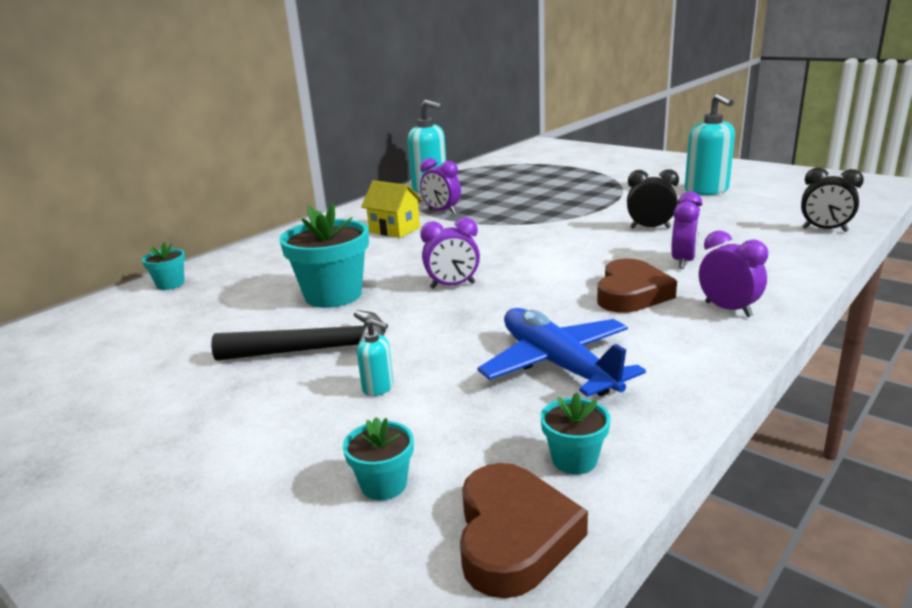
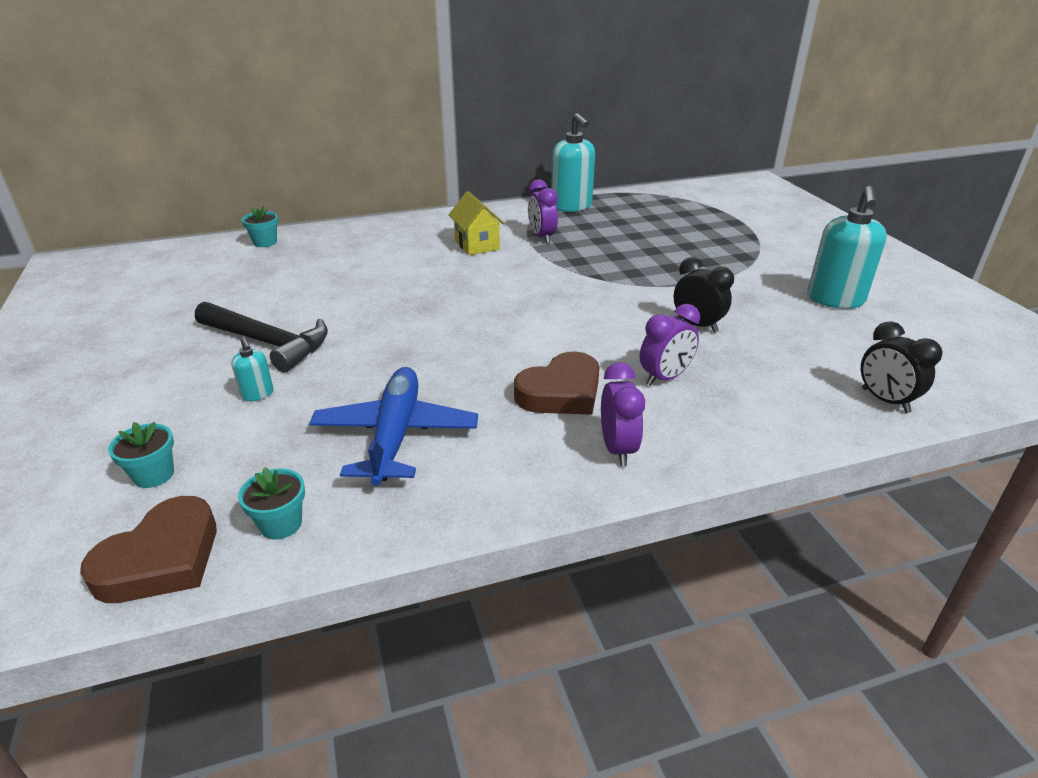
camera: 30 degrees right, 10 degrees up
turquoise flower pot [279,202,369,308] -> none
purple clock [420,218,480,289] -> none

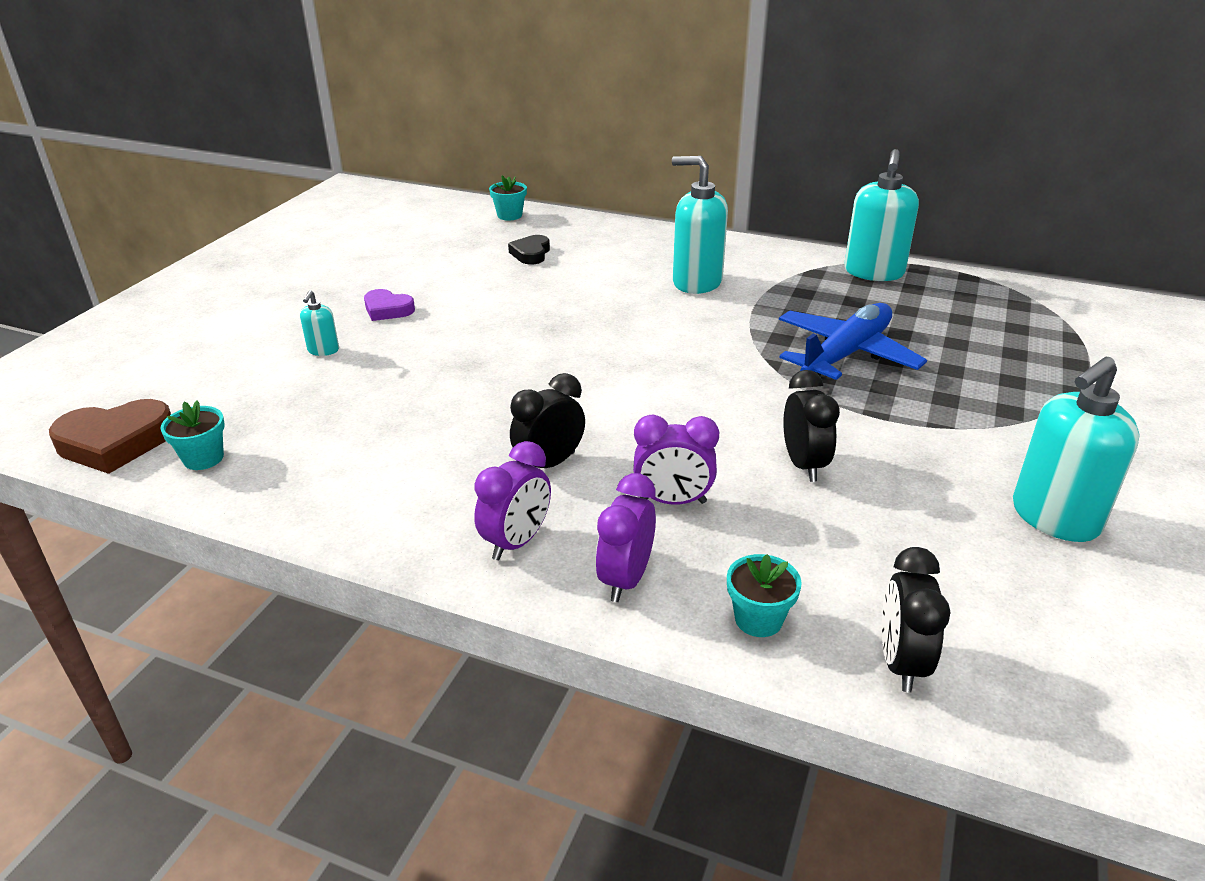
camera: 40 degrees right, 0 degrees up
turquoise flower pot [108,422,174,488] -> turquoise flower pot moved to [727,554,802,637]
black hammer [195,302,328,373] -> purple heart [364,289,415,321]
blue plane [309,367,478,486] -> blue plane moved to [779,303,927,380]
yellow house [449,191,505,255] -> turquoise soap dispenser [672,156,728,294]
brown heart [514,352,600,415] -> black clock [510,373,585,468]
purple clock [528,180,558,244] -> purple clock moved to [595,473,656,602]
none -> black heart [508,235,550,264]

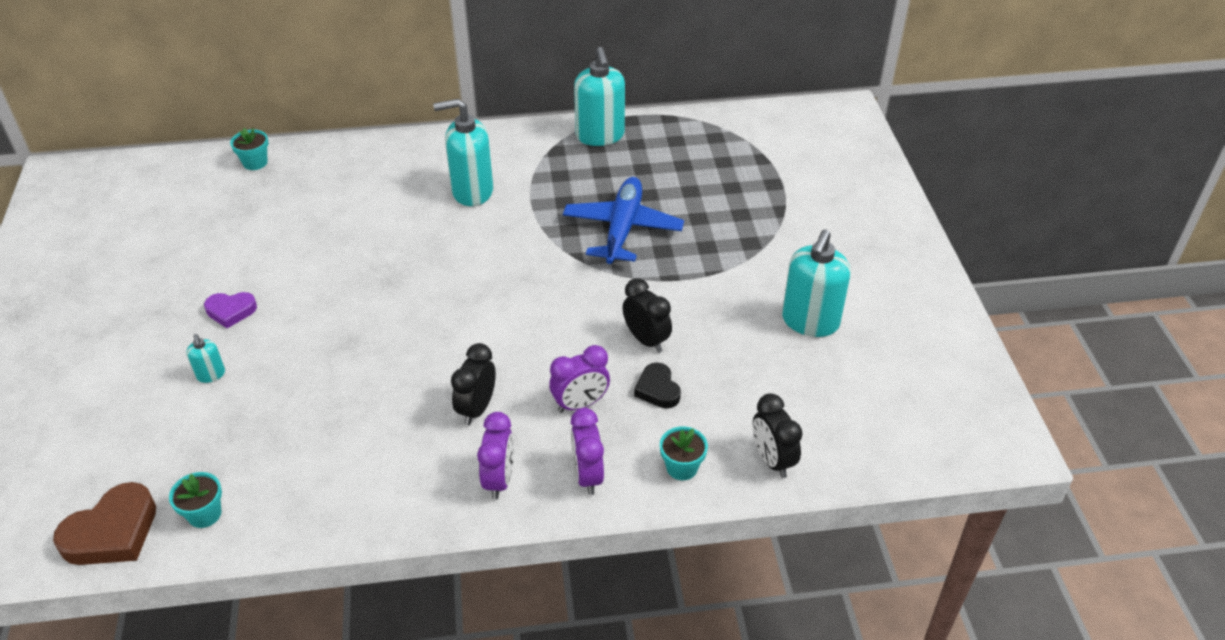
camera: 30 degrees left, 10 degrees up
black heart [508,235,550,264] -> black heart moved to [634,362,681,408]

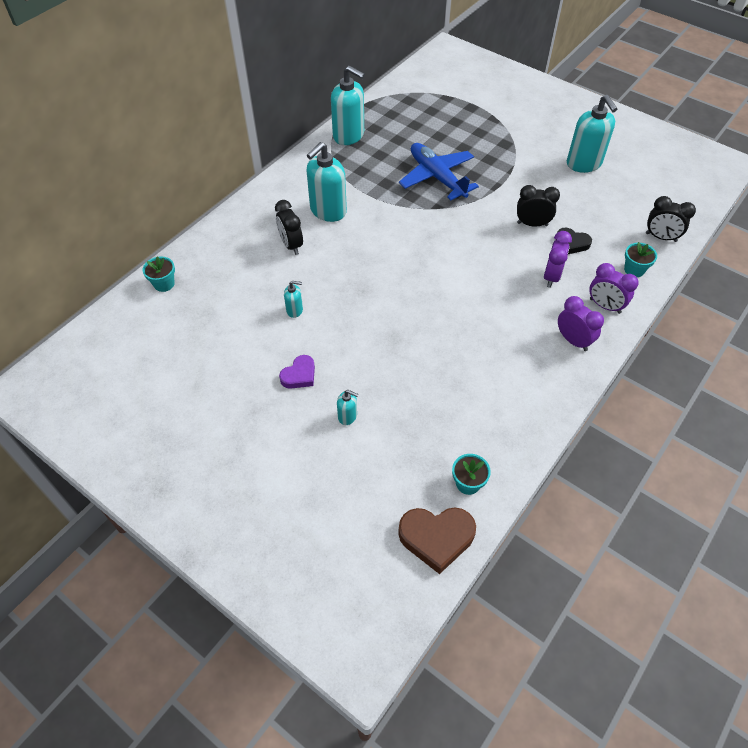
camera: 45 degrees left, 10 degrees up
brown heart [53,482,156,565] -> brown heart turned 90 degrees clockwise [398,507,476,574]
black clock [451,343,496,426] -> black clock moved to [275,200,303,255]
none -> turquoise soap dispenser [284,281,303,318]

